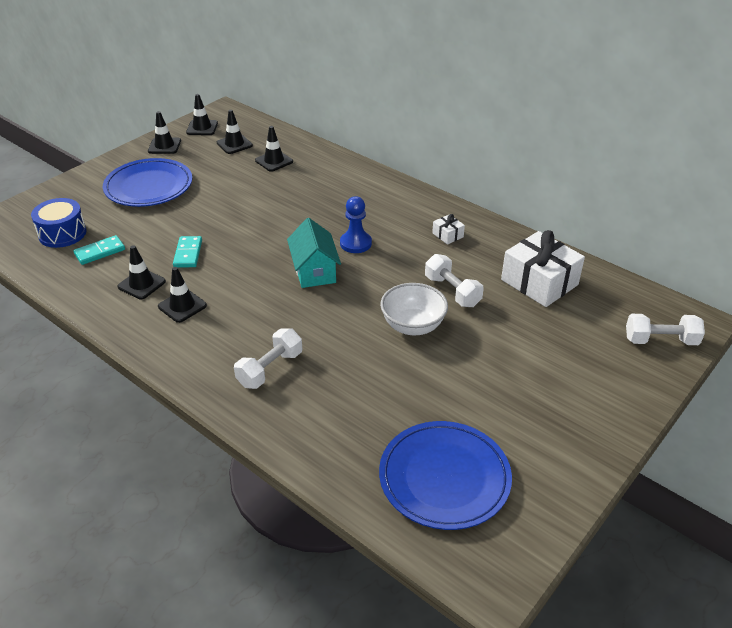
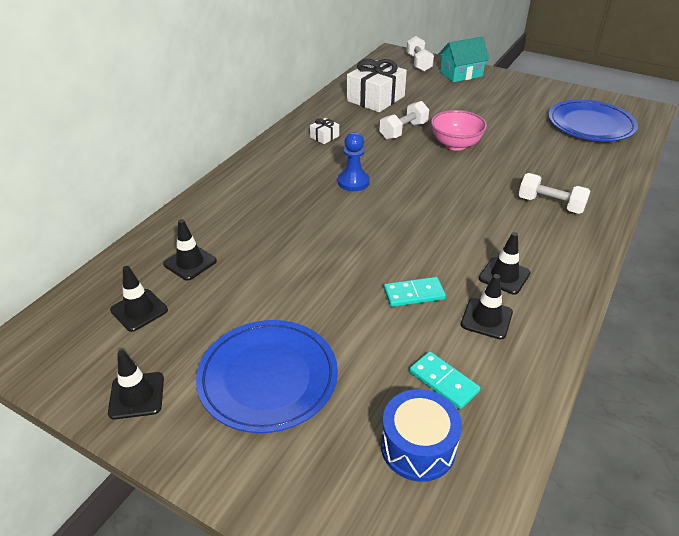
camera: 100 degrees left, 0 degrees up
black traffic cone [186,94,218,135] -> none
turquoise house [287,218,341,288] -> turquoise house moved to [439,37,490,82]
white bowl [380,283,448,335] -> pink bowl [431,110,487,151]

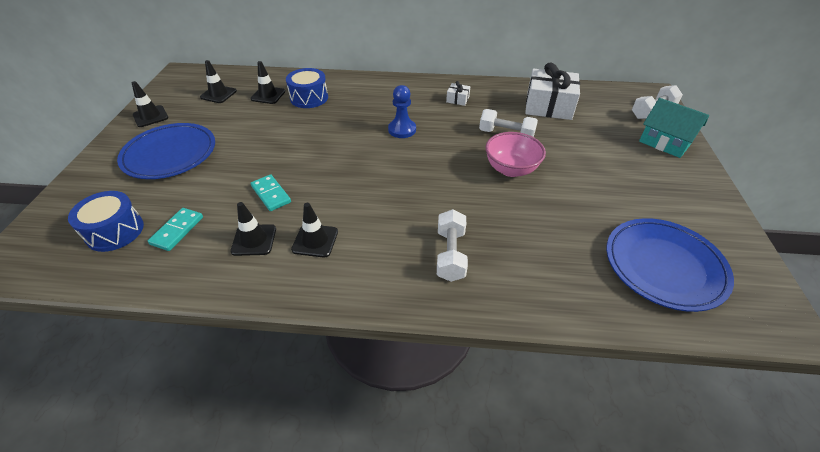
camera: 65 degrees right, 5 degrees up
none -> blue drum [286,68,328,108]

